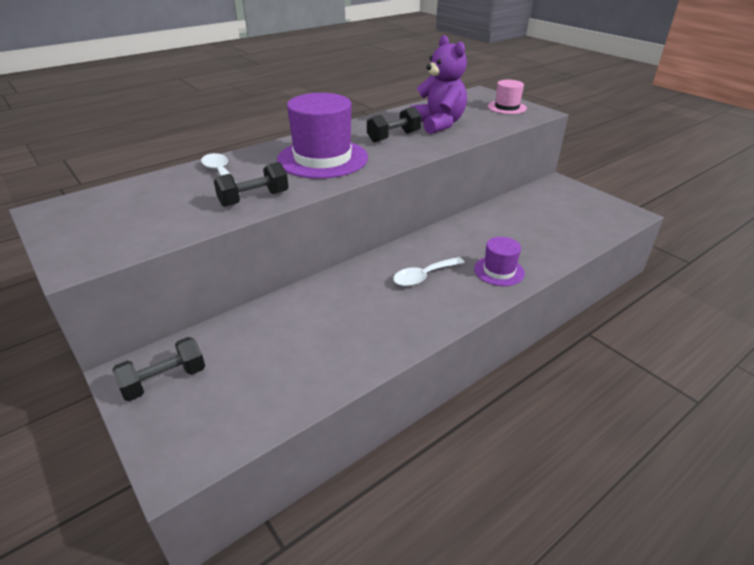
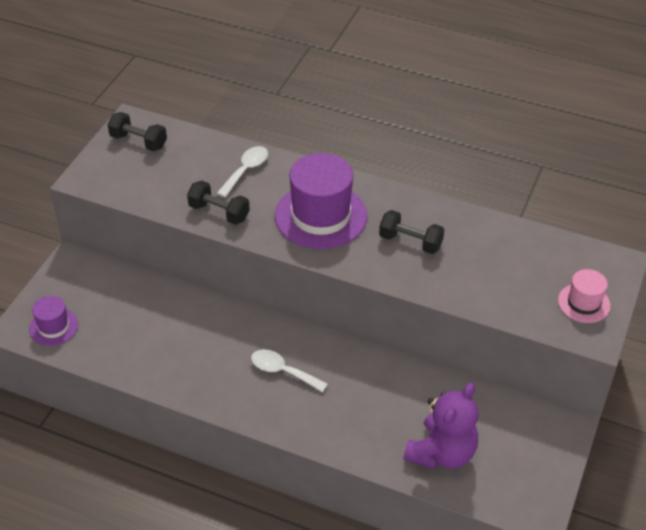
camera: 60 degrees right, 10 degrees up
black dumbbell [112,337,205,401] -> black dumbbell moved to [108,112,167,151]
purple teddy bear [410,35,467,134] -> purple teddy bear moved to [403,383,478,469]
purple hat [474,237,525,286] -> purple hat moved to [29,296,78,346]

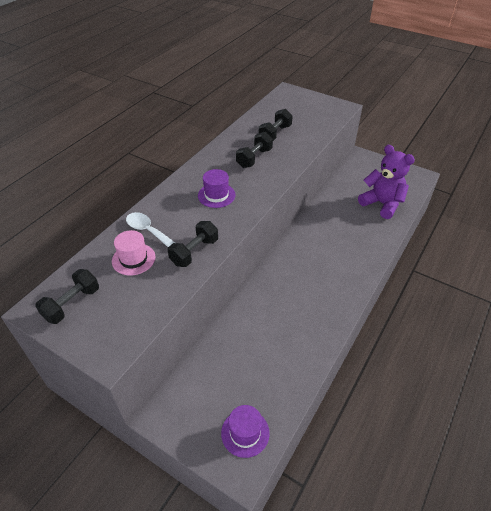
camera: 80 degrees left, 0 degrees up
white spoon [251,349,328,392] -> none
purple hat [275,153,367,249] -> purple hat [198,169,236,208], size x0.52
pink hat [558,269,611,323] -> pink hat moved to [112,230,155,275]
none -> black dumbbell [259,109,293,141]

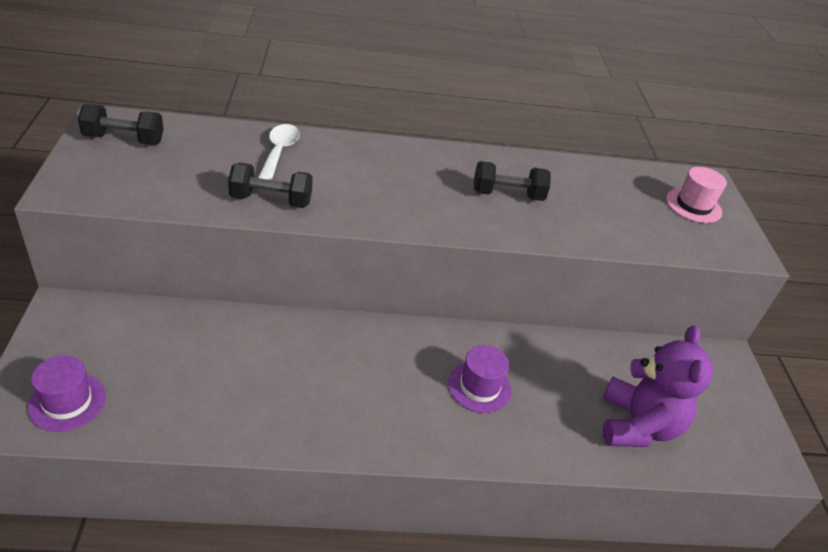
camera: 50 degrees right, 5 degrees down
pink hat [112,230,155,275] -> pink hat moved to [666,167,727,223]
purple hat [198,169,236,208] -> purple hat moved to [448,345,512,413]
black dumbbell [259,109,293,141] -> none

